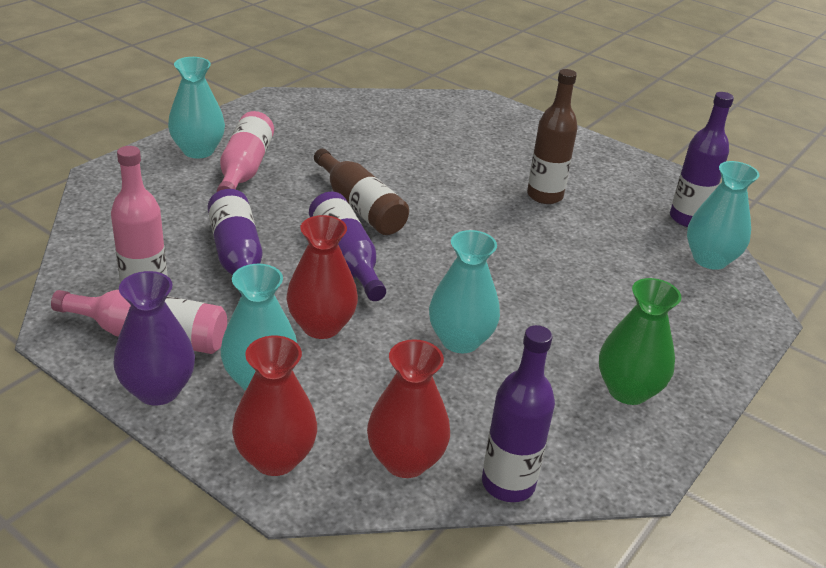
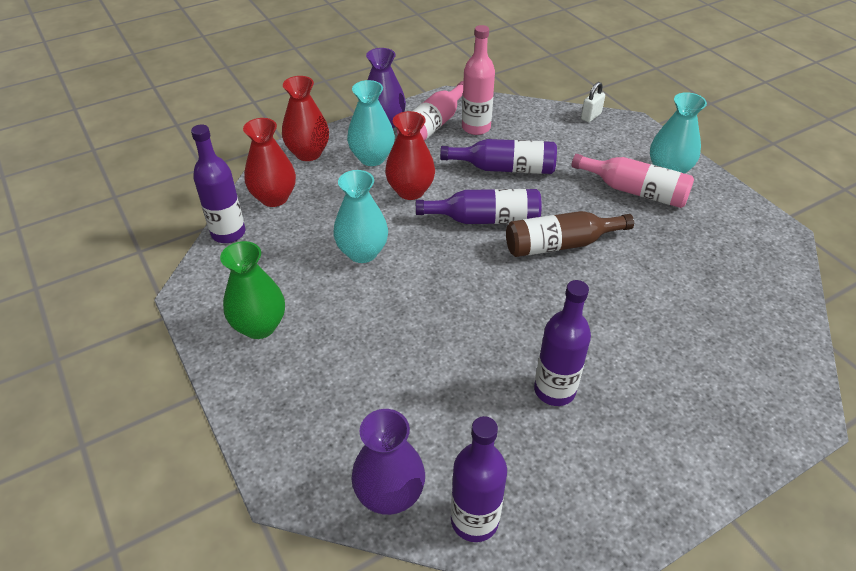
camera: 115 degrees right, 10 degrees up
brown bottle [527,69,578,204] -> purple bottle [534,280,591,406]
turquoise vase [687,161,759,270] -> purple vase [351,409,425,515]
none -> white padlock [581,82,605,122]

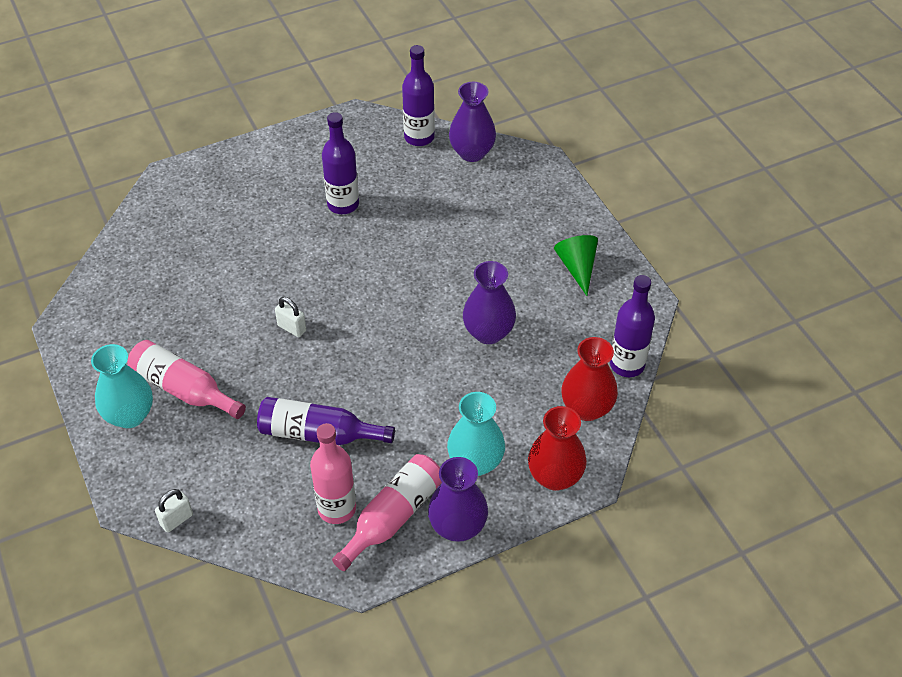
camera: 175 degrees left, 5 degrees up
green vase [220,241,285,339] -> green cone [554,235,598,296]
turquoise vase [333,170,388,263] -> purple vase [463,261,516,344]
red vase [385,111,435,200] -> none
purple bottle [416,189,542,224] -> none
brown bottle [506,211,634,257] -> white padlock [275,297,306,337]

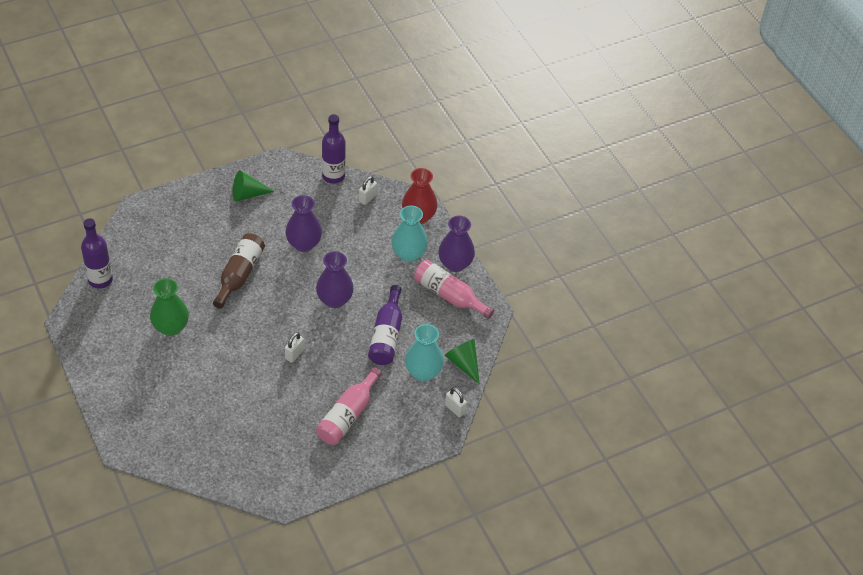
camera: 95 degrees left, 0 degrees up
turquoise vase [91,344,153,428] -> turquoise vase moved to [405,324,444,381]
pink bottle [310,423,356,524] -> none
purple bottle [322,112,359,214] -> green vase [150,278,189,336]
purple vase [449,82,496,162] -> purple vase moved to [316,251,354,308]
red vase [562,337,618,421] -> white padlock [359,176,377,205]
none -> brown bottle [213,233,265,309]
none -> green cone [445,339,480,385]

